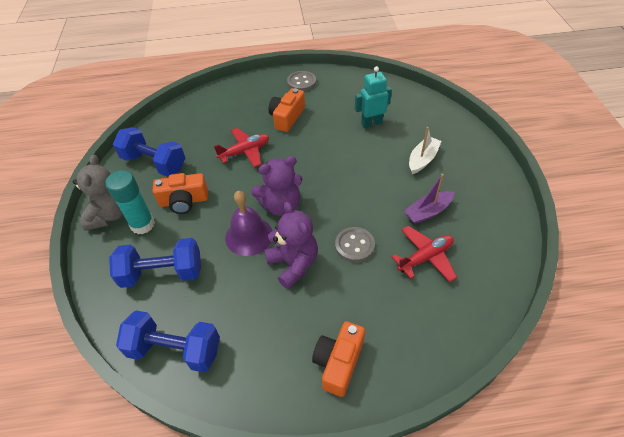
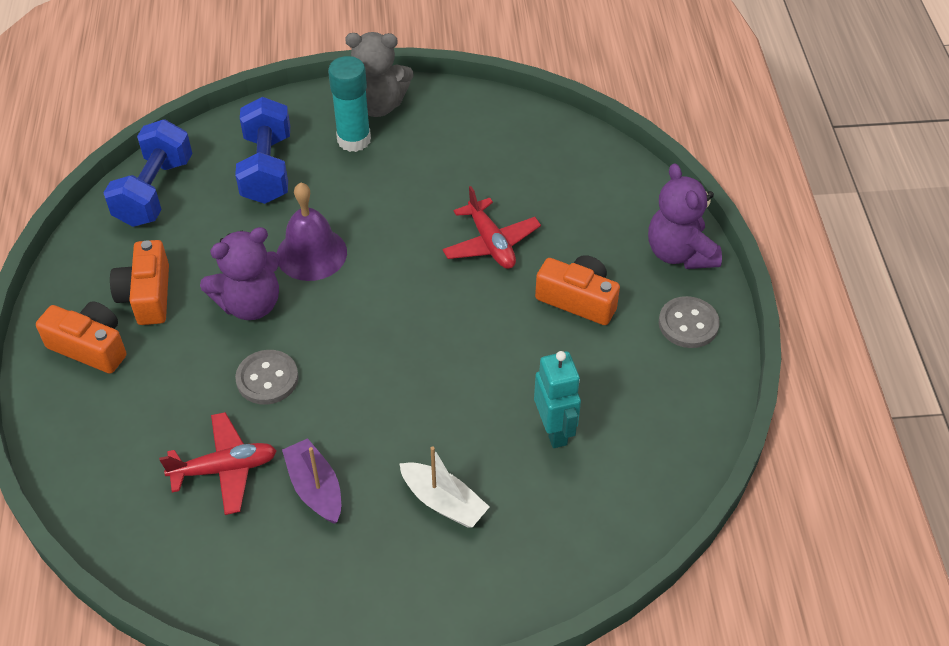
camera: 90 degrees right, 0 degrees up
blue dumbbell [113,127,185,176] -> none
orange camera [153,173,208,214] -> orange camera moved to [110,240,169,325]
purple teddy bear [251,156,302,216] -> purple teddy bear moved to [648,164,722,269]
red plane [392,226,457,282] -> red plane turned 75 degrees counterclockwise [159,412,277,515]

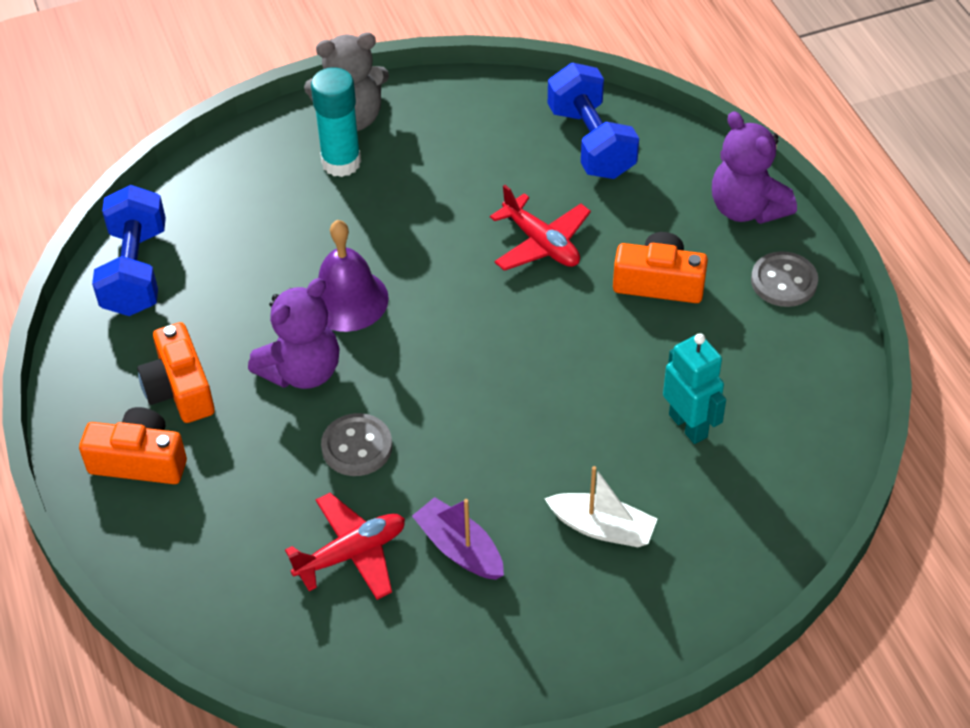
camera: 15 degrees left, 0 degrees up
blue dumbbell [235,97,290,204] -> blue dumbbell moved to [548,63,639,179]

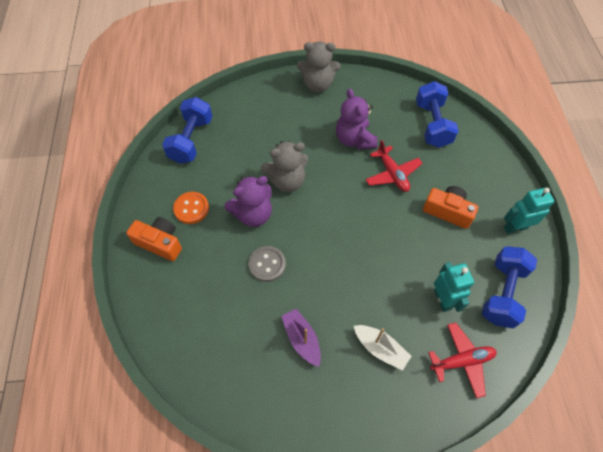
camera: 15 degrees right, 10 degrees up
orange camera [137,322,215,423] -> orange button [173,192,209,224]
red plane [285,493,405,600] -> red plane moved to [428,323,497,398]
turquoise glue stick [311,67,361,177] -> none
purple bell [318,220,389,332] -> grey teddy bear [261,141,308,192]
purple teddy bear [712,111,797,224] -> purple teddy bear moved to [336,89,378,149]
grey button [751,251,818,307] -> turquoise robot [504,188,555,234]
none -> blue dumbbell [482,246,537,328]

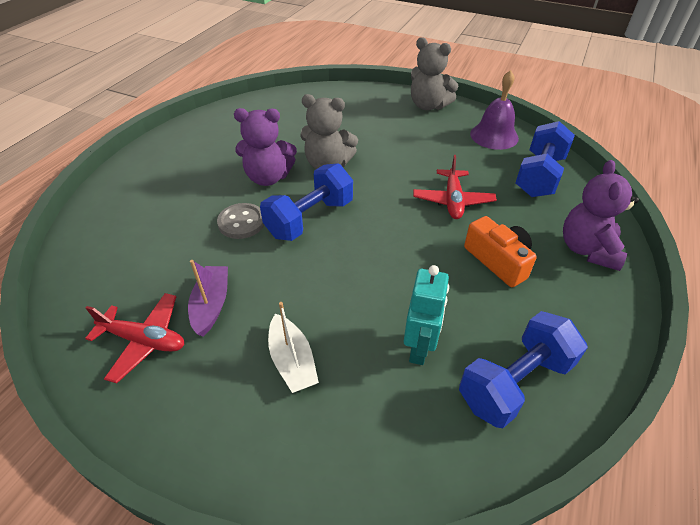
camera: 30 degrees right, 15 degrees down
orange camera [126,217,182,261] -> none
blue dumbbell [162,97,213,164] -> blue dumbbell moved to [260,163,353,241]
orange button [173,192,209,224] -> none
purple teddy bear [336,89,378,149] -> purple teddy bear moved to [563,160,639,271]
red plane [428,323,497,398] -> red plane moved to [85,293,184,383]
turquoise robot [504,188,555,234] -> none
none -> purple bell [470,70,519,150]

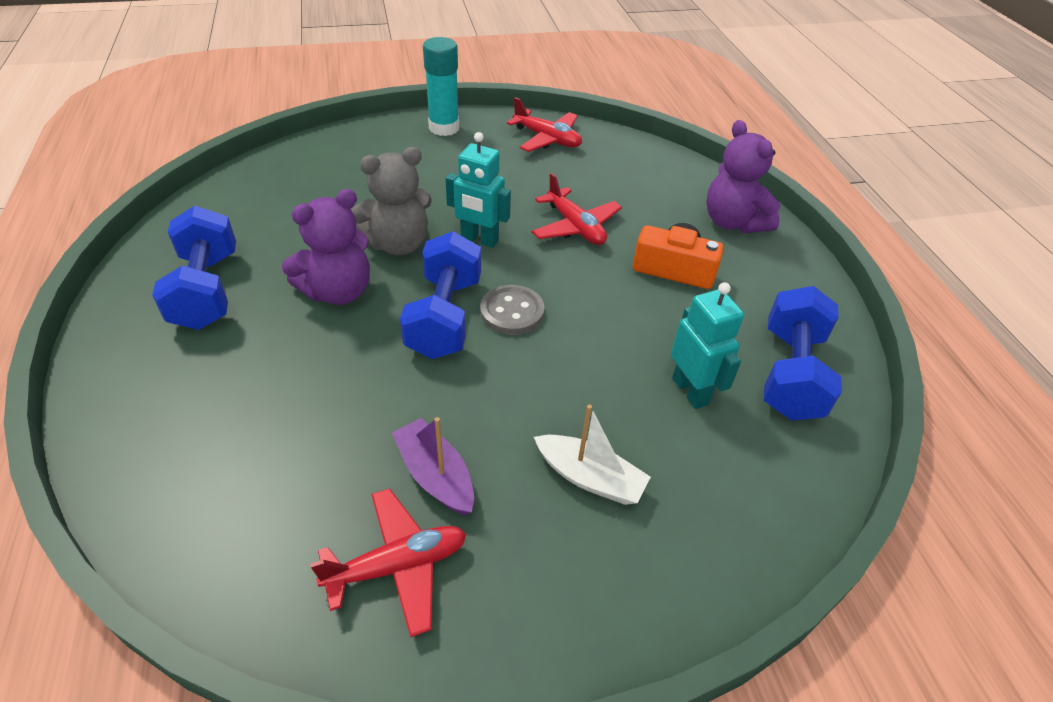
camera: 40 degrees left, 0 degrees up
grey button [217,203,264,239] -> grey button moved to [480,285,544,335]
grey teddy bear [411,37,458,110] -> turquoise glue stick [423,37,459,136]
purple bell [470,70,519,150] -> red plane [507,97,582,152]
blue dumbbell [516,121,575,197] -> blue dumbbell moved to [152,206,236,330]
none -> turquoise robot [445,132,511,248]

